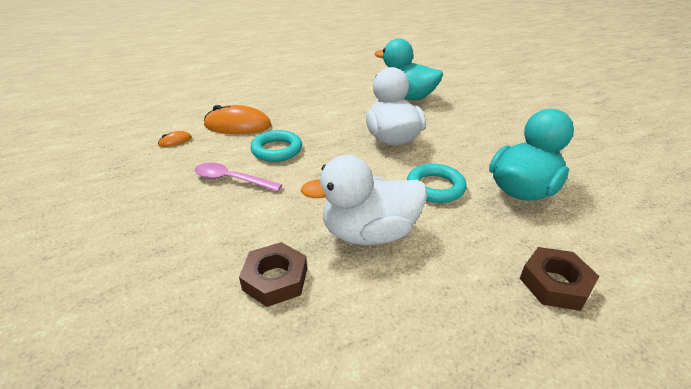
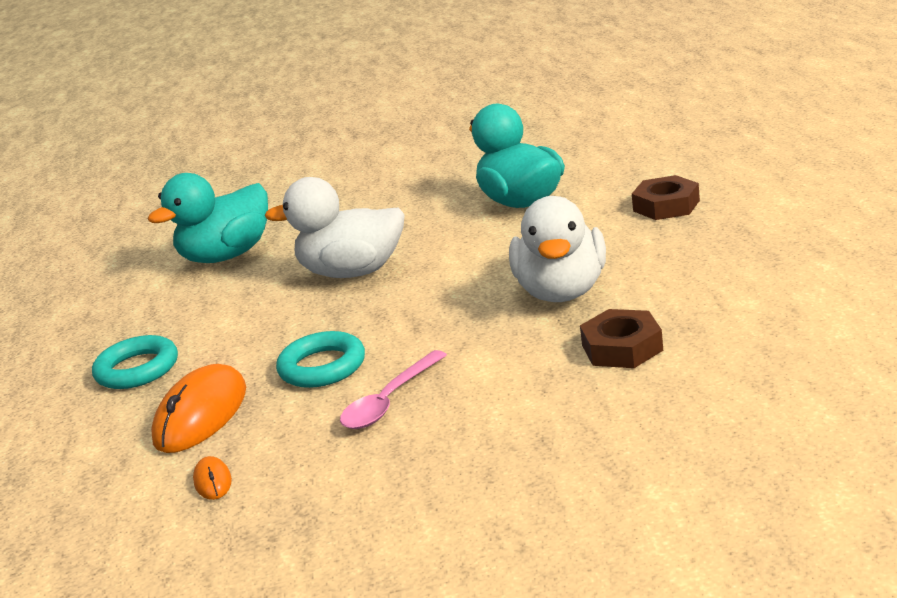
camera: 70 degrees left, 10 degrees down
turquoise ring [407,164,467,203] -> turquoise ring moved to [92,335,178,389]

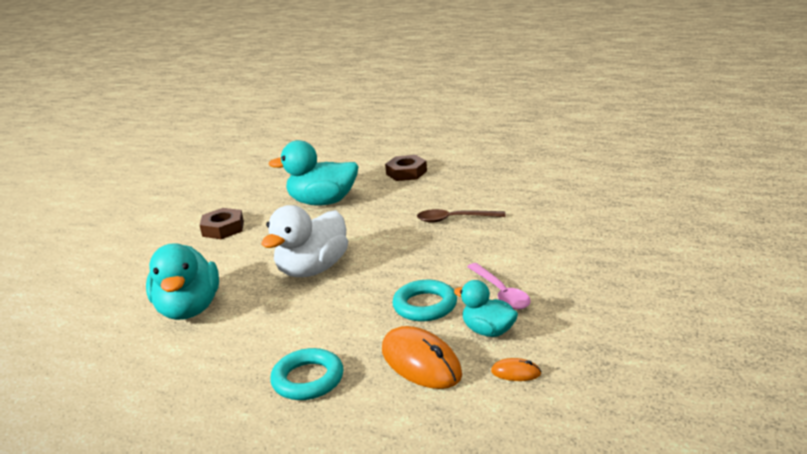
camera: 60 degrees left, 0 degrees up
white duck [509,196,606,302] -> brown spoon [417,209,505,223]
brown nut [580,309,663,368] -> brown nut moved to [200,208,244,239]
none -> turquoise duck [454,280,518,337]

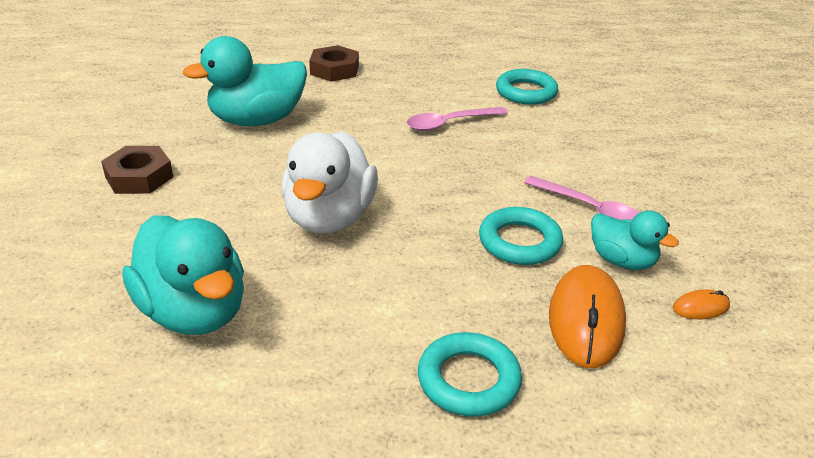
camera: 30 degrees left, 10 degrees up
orange mouse [382,326,462,389] -> orange mouse turned 75 degrees clockwise [549,265,626,368]
brown spoon [417,209,505,223] -> pink spoon [407,107,508,131]
turquoise duck [454,280,518,337] -> turquoise duck turned 150 degrees counterclockwise [591,210,679,270]
none -> turquoise ring [496,69,558,105]

